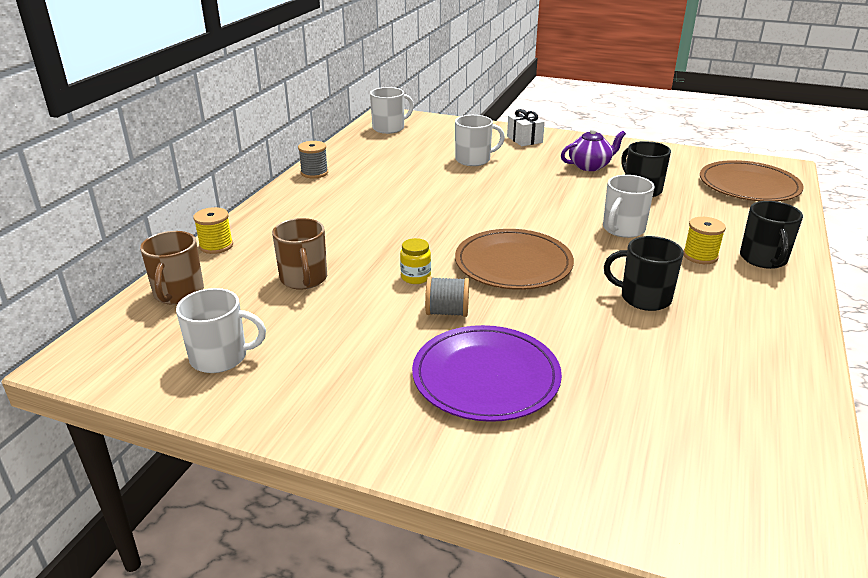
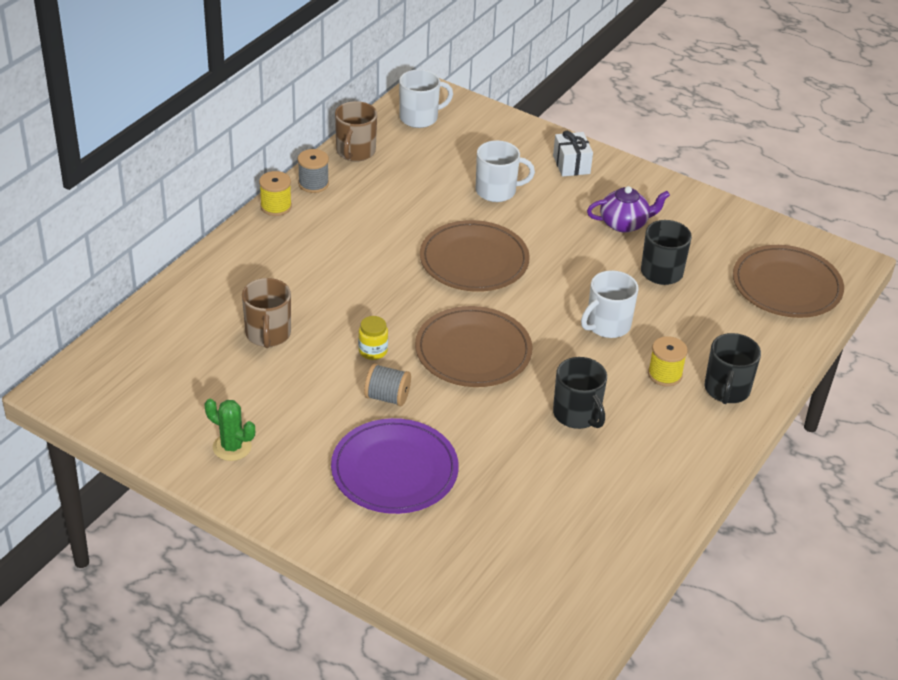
camera: 10 degrees right, 10 degrees up
brown mug [140,231,204,305] -> brown mug moved to [335,101,377,162]
white mug [176,288,266,373] -> none
yellow spool [193,207,233,254] -> yellow spool moved to [259,171,292,216]
black mug [604,236,684,311] -> black mug turned 150 degrees counterclockwise [553,357,607,429]
none -> green cactus [205,399,255,461]
none -> brown plate [420,220,530,292]

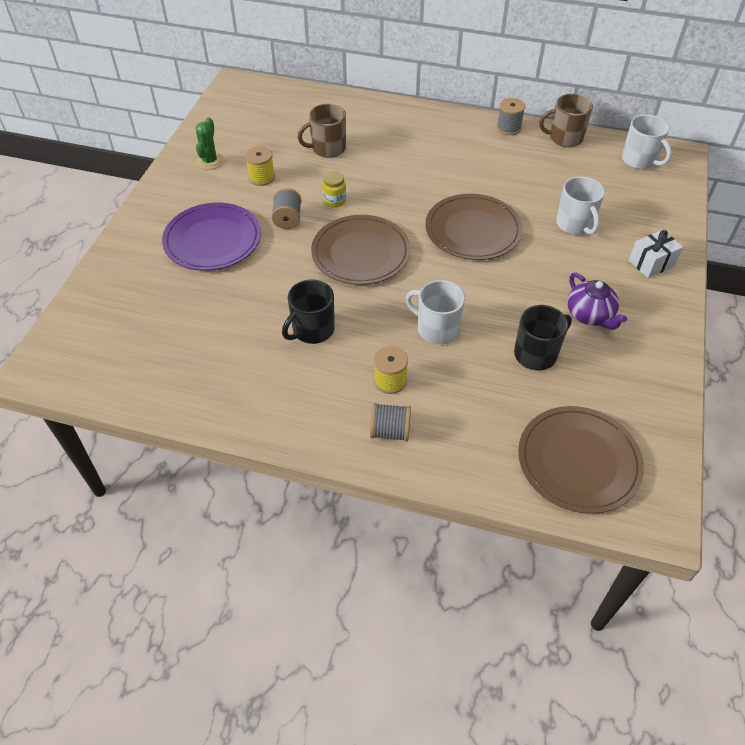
camera: 75 degrees right, 10 degrees up
yellow spool [259,171,292,216] -> yellow spool moved to [245,146,275,186]
black mug [705,333,761,404] -> grey spool [370,403,411,441]

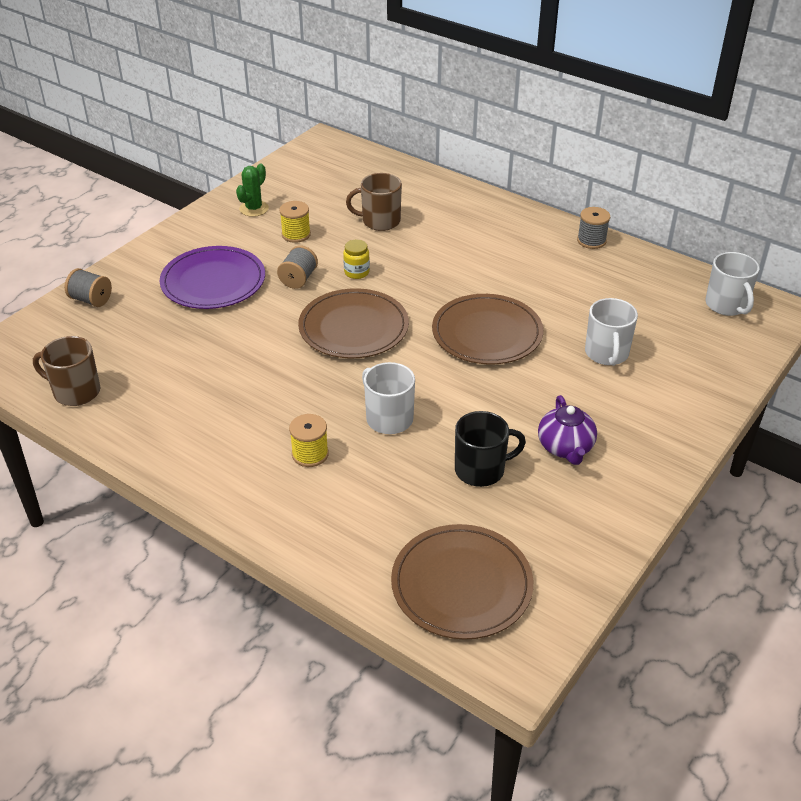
camera: 20 degrees right, 10 degrees down
black mug [282,279,335,344] -> none
grey spool [370,403,411,441] -> grey spool moved to [65,268,112,307]
brown mug [539,94,593,147] -> brown mug moved to [33,336,100,406]
white gift [629,230,683,278] -> none

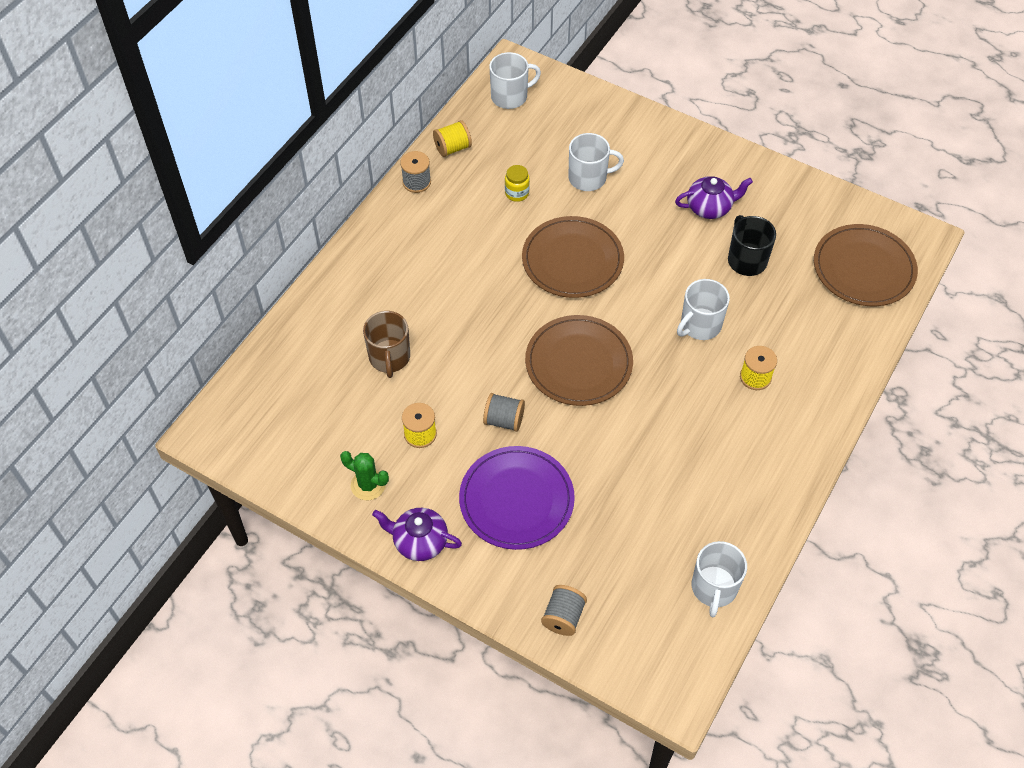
camera: 95 degrees left, 15 degrees up
brown mug [33,336,100,406] -> white mug [692,541,747,617]
yellow jar [343,240,370,279] -> yellow jar moved to [505,165,530,202]
none -> purple teapot [372,508,462,561]
none -> yellow spool [433,120,472,157]

